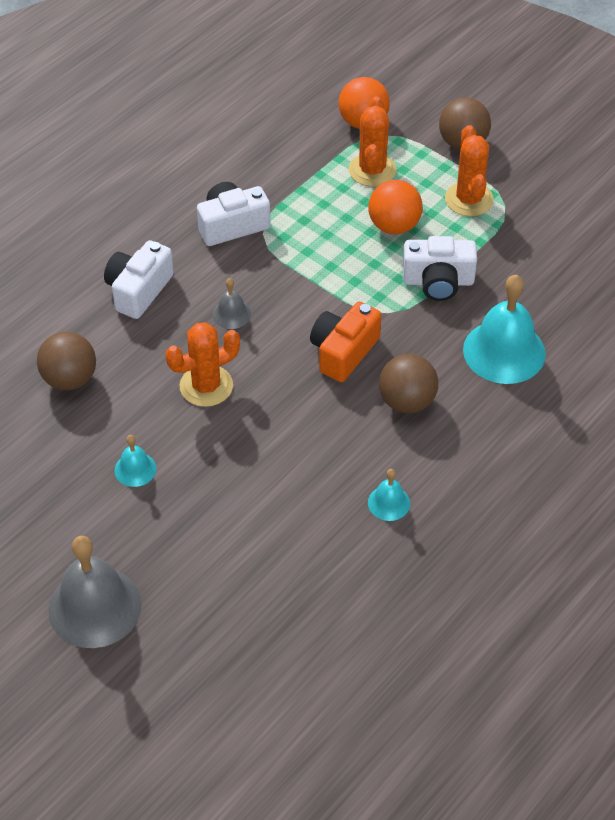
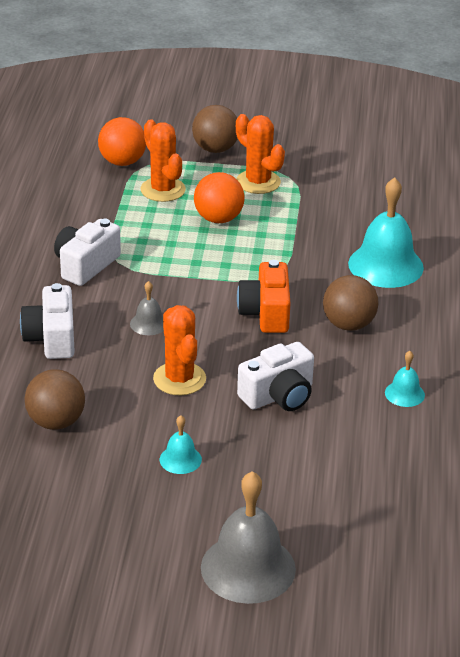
camera: 35 degrees left, 15 degrees down
orange cactus [165,322,240,407] -> orange cactus turned 45 degrees counterclockwise [153,305,206,396]
white camera [403,236,477,301] -> white camera moved to [237,342,314,411]

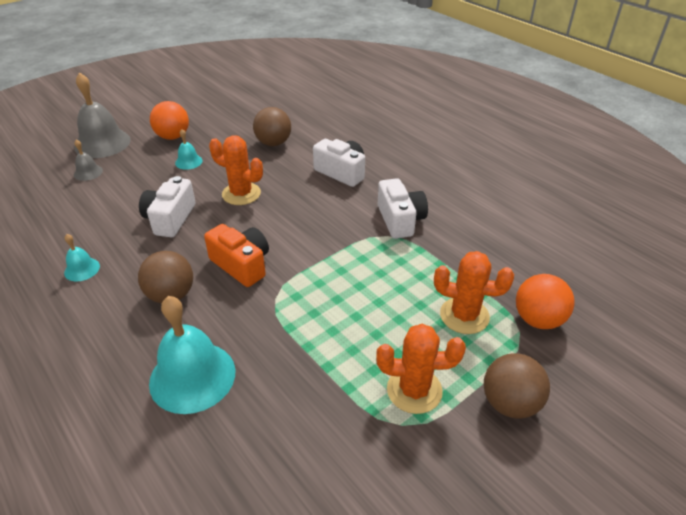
camera: 135 degrees right, 5 degrees up
grey bell [130,281,164,335] -> grey bell moved to [74,139,103,181]
orange ball [194,172,244,223] -> orange ball moved to [150,101,189,140]

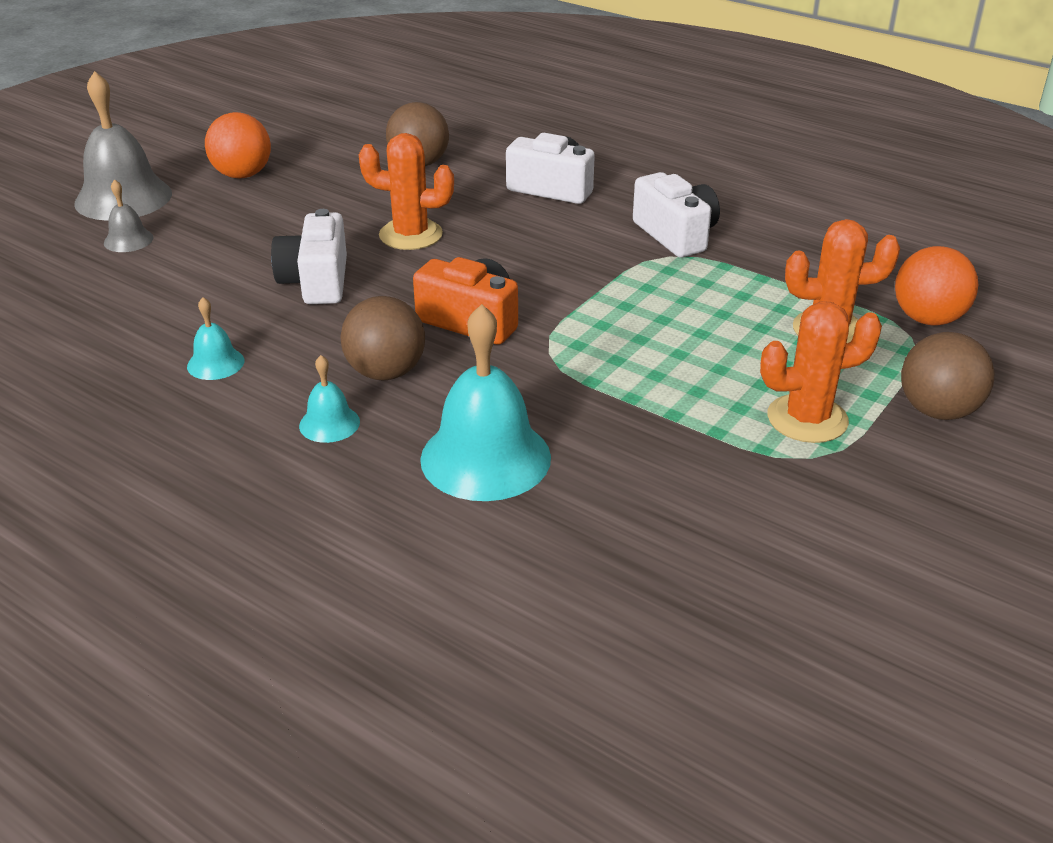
camera: 15 degrees left, 5 degrees down
turquoise bell [175,129,203,170] -> turquoise bell moved to [299,355,360,443]

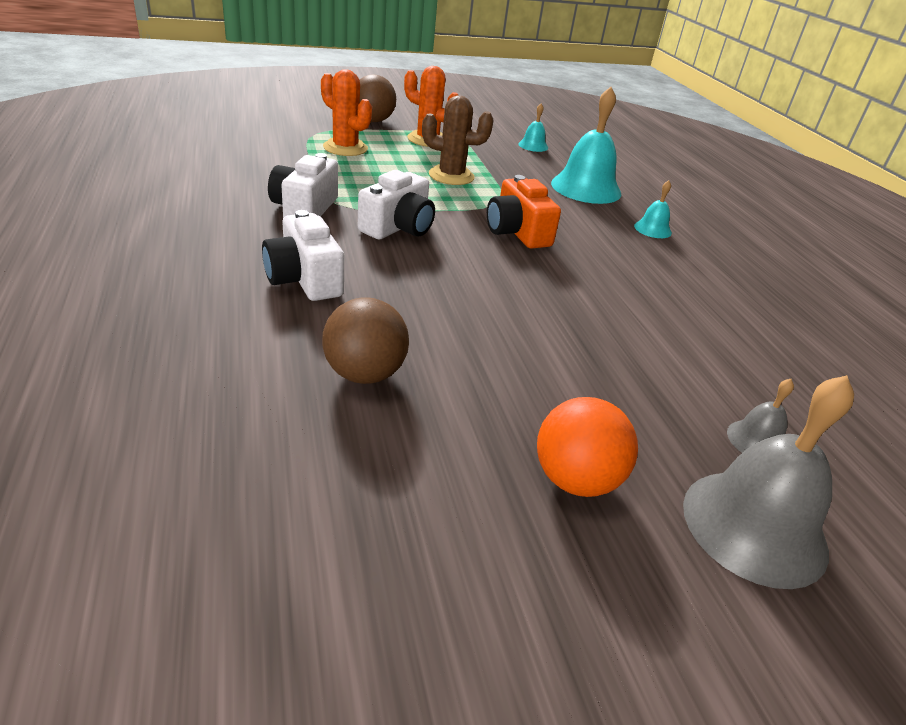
camera: 145 degrees left, 0 degrees up
turquoise bell [187,297,244,380] -> turquoise bell moved to [518,104,548,152]
white camera [271,209,347,304] -> white camera moved to [358,170,435,239]
brown ball [340,296,425,380] -> none
orange cactus [359,133,454,250] -> none
orange ball [895,246,978,326] -> none
none -> brown cactus [422,96,494,185]

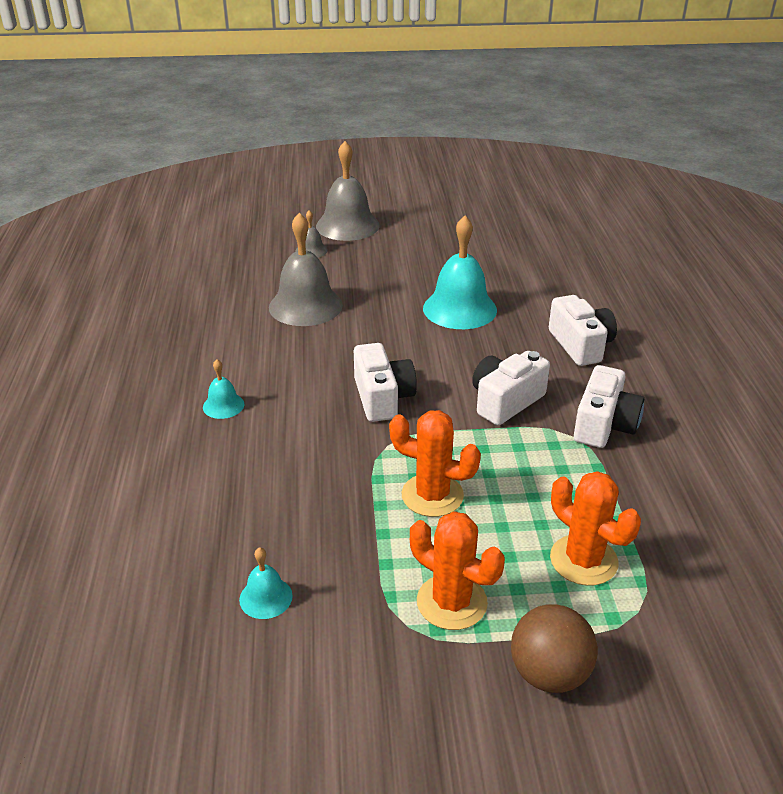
camera: 165 degrees left, 0 degrees up
brown ball [322,297,409,384] -> none
brown cactus [422,96,494,185] -> orange cactus [389,410,481,517]
orange camera [487,175,561,249] -> white camera [354,343,417,422]
orange ball [537,397,638,497] -> none
turquoise bell [551,87,621,204] -> turquoise bell moved to [423,216,497,329]
none -> grey bell [269,213,343,326]

